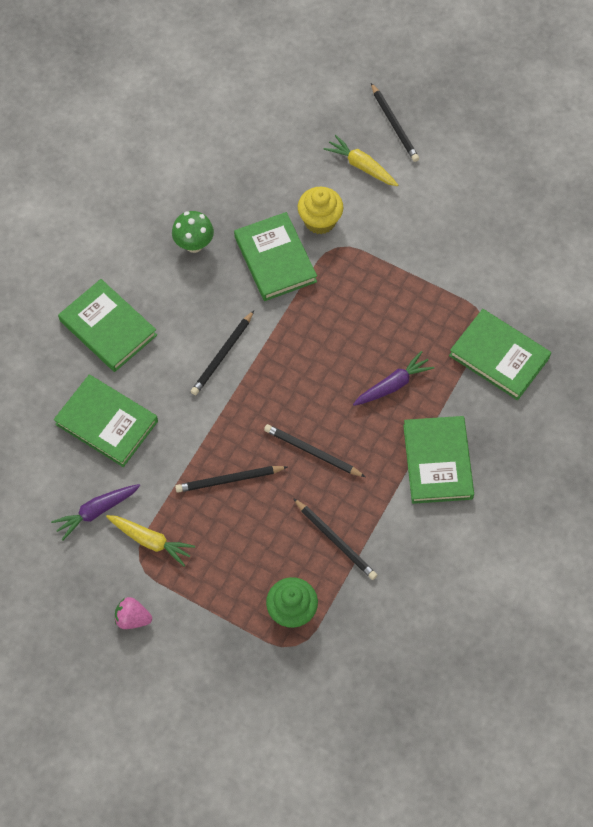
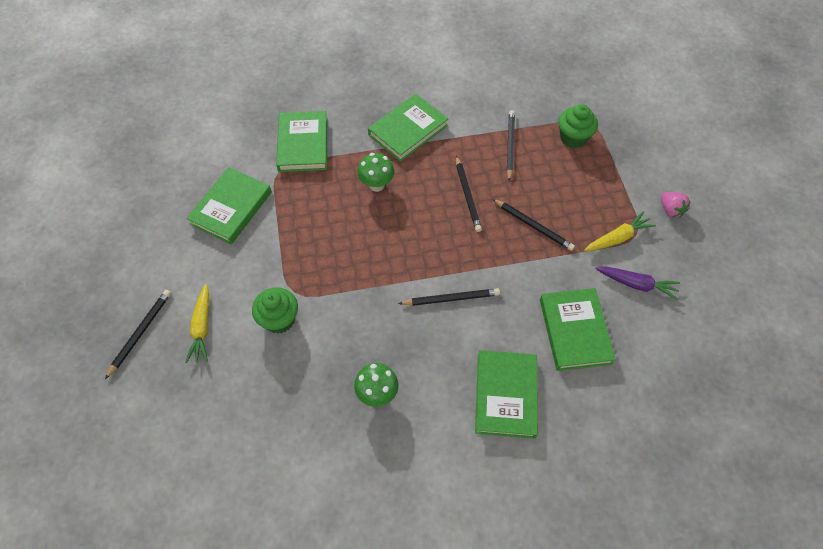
camera: 130 degrees left, 5 degrees down
yellow carrot [106,515,195,567] -> yellow carrot turned 75 degrees clockwise [584,211,656,252]
green book [234,212,317,301] -> green book moved to [186,167,272,244]
yellow cupcake [298,187,343,234] -> green cupcake [252,287,298,333]
purple carrot [353,351,435,406] -> green mushroom [357,153,395,192]

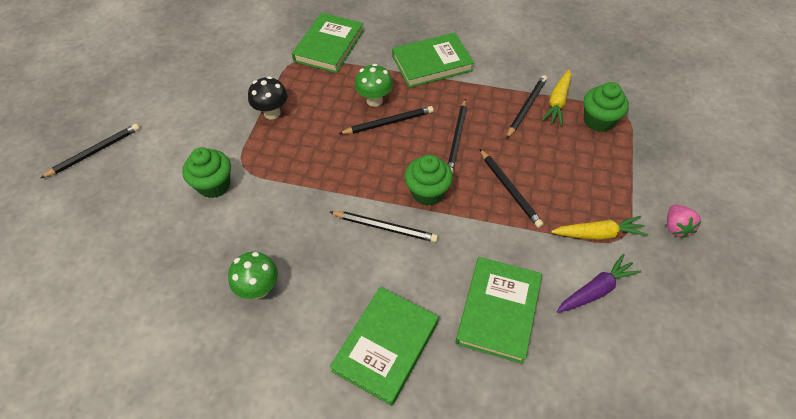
camera: 25 degrees right, 5 degrees down
yellow carrot [185,284,209,363] -> yellow carrot moved to [542,69,571,126]
green book [186,167,272,244] -> none
purple carrot [595,266,680,300] -> purple carrot turned 75 degrees counterclockwise [557,254,642,313]
none -> black mushroom [248,76,287,119]
none -> black pencil [339,106,434,134]
none -> green cupcake [405,155,453,206]

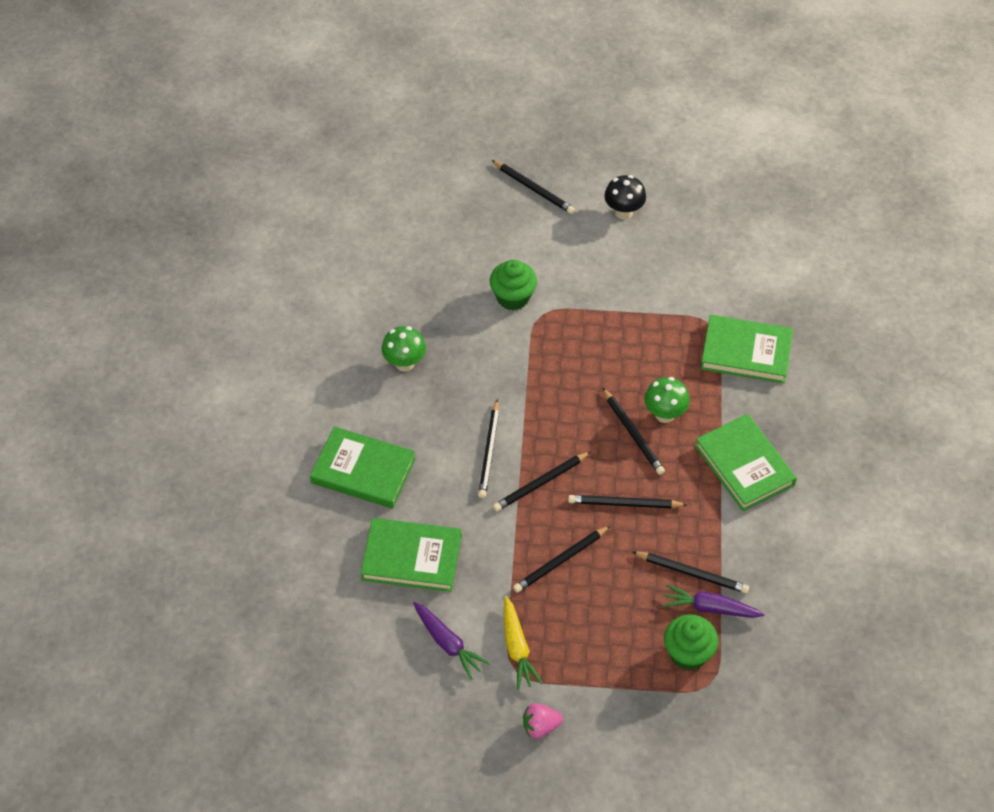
camera: 80 degrees right, 0 degrees up
black mushroom [248,76,287,119] -> black mushroom moved to [604,175,646,219]
green cupcake [405,155,453,206] -> black pencil [493,451,591,511]
yellow carrot [542,69,571,126] -> purple carrot [662,584,765,618]

